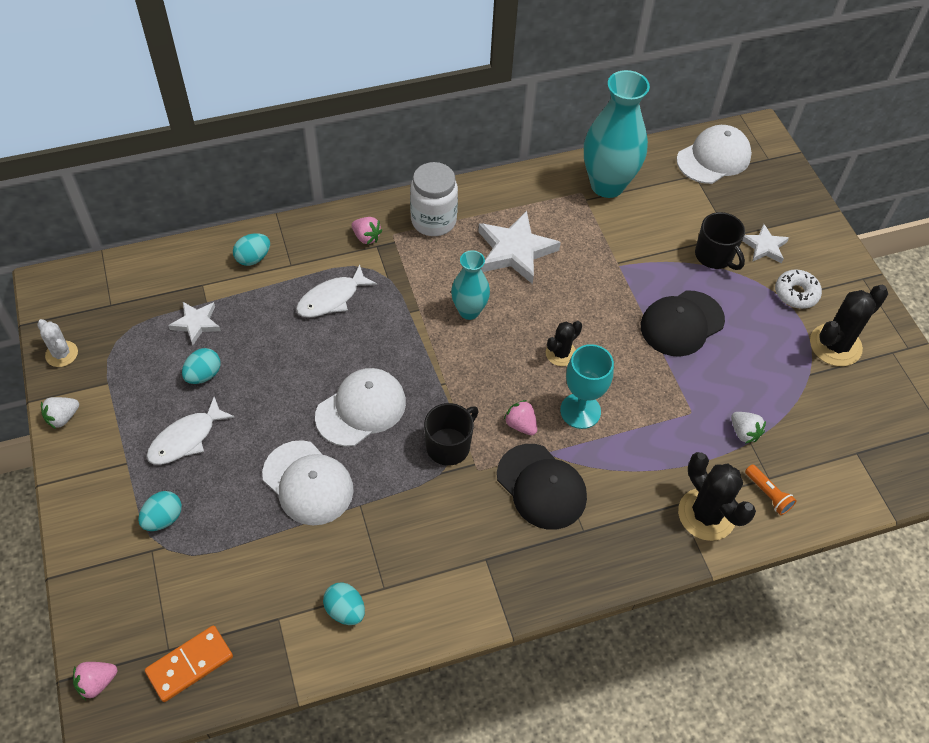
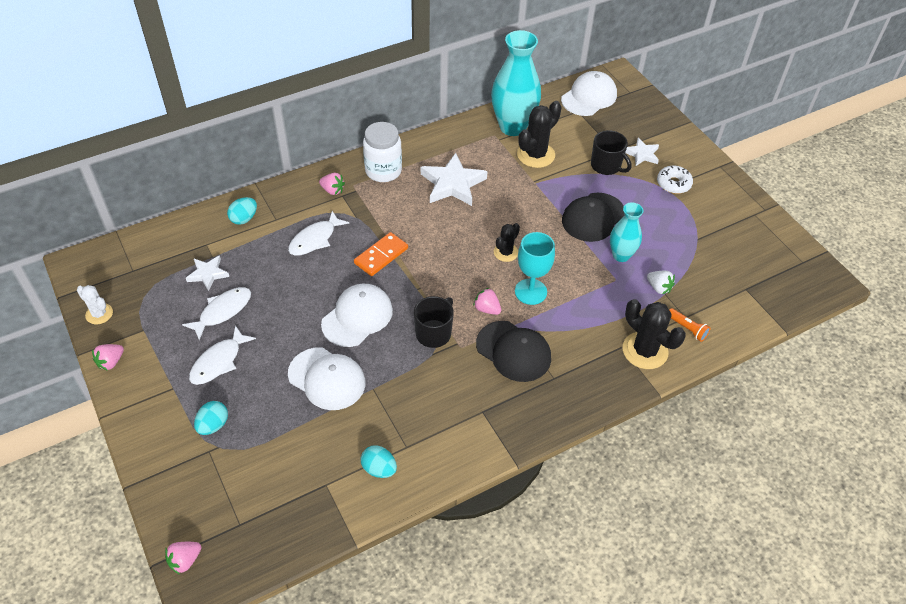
camera: 10 degrees left, 5 degrees down
white strawberry [41,397,79,429] -> pink strawberry [92,344,124,371]
orange domino [145,625,233,702] -> orange domino moved to [354,232,408,276]
turquoise egg [182,348,221,384] -> white fish [182,287,251,340]
turquoise vase [451,250,490,320] -> turquoise vase moved to [610,202,643,262]
black cactus [810,285,888,366] -> black cactus moved to [517,101,562,168]

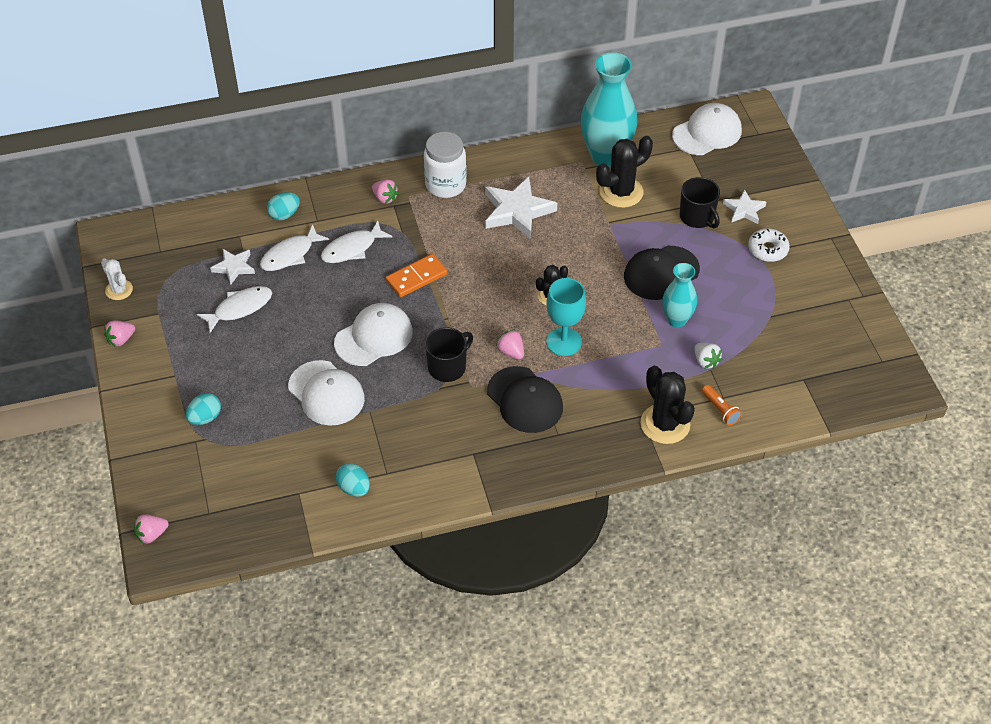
camera: 15 degrees right, 0 degrees up
white fish [189,325,256,385] -> white fish moved to [260,224,329,271]

